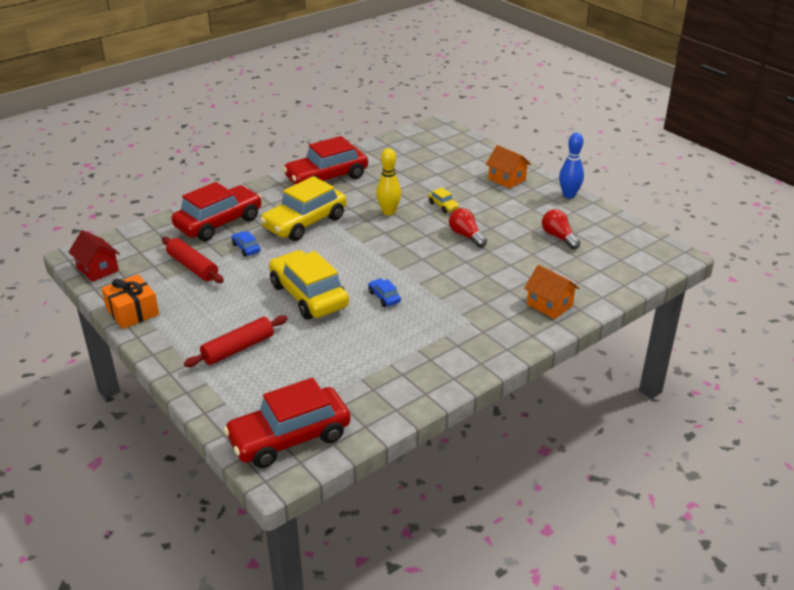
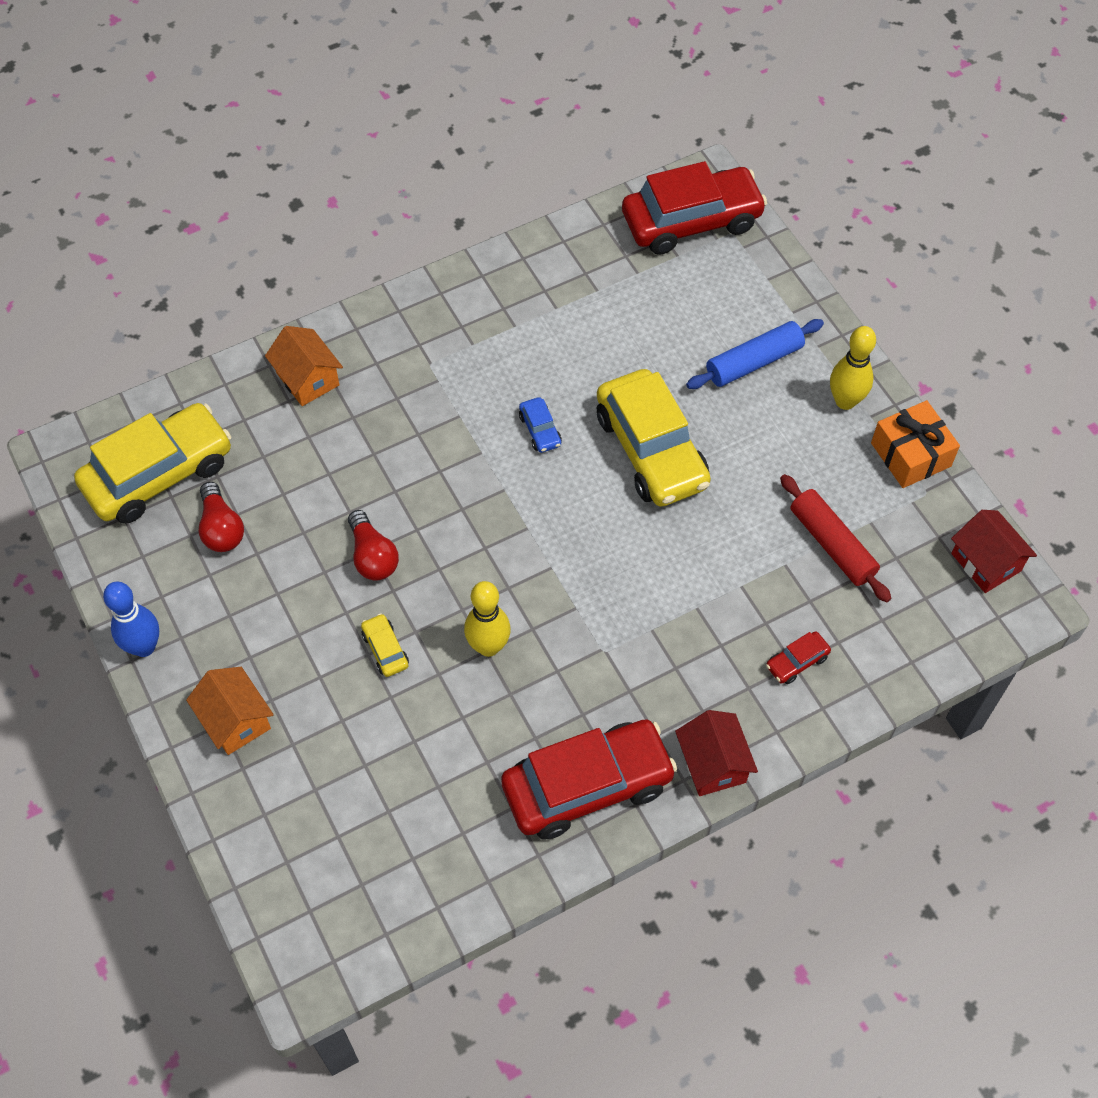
camera: 170 degrees left, 25 degrees up
red car [171,182,262,241] -> red car [766,631,831,684], size x0.41
red rolling pin [184,315,288,367] -> blue rolling pin [686,319,824,389]
blue car [232,231,261,257] -> none
yellow car [260,176,347,241] -> yellow car moved to [74,403,231,524]
none -> red house [675,710,758,796]
none -> yellow bowling pin [830,326,876,410]

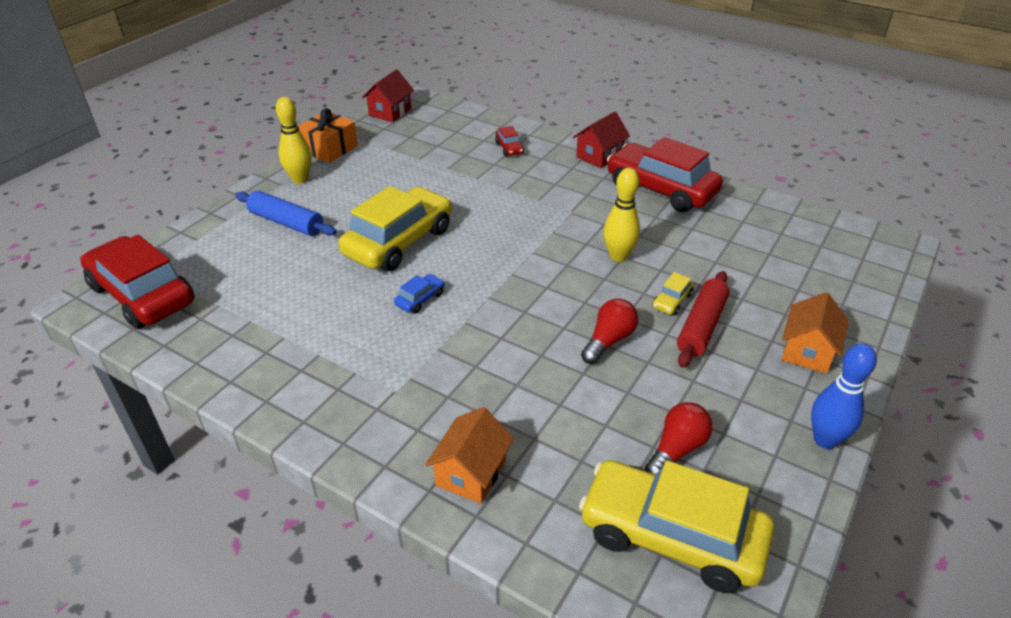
camera: 120 degrees left, 20 degrees down
red car [766,631,831,684] -> red car turned 45 degrees clockwise [495,126,524,156]
red rolling pin [780,474,891,602] -> red rolling pin moved to [677,271,730,368]

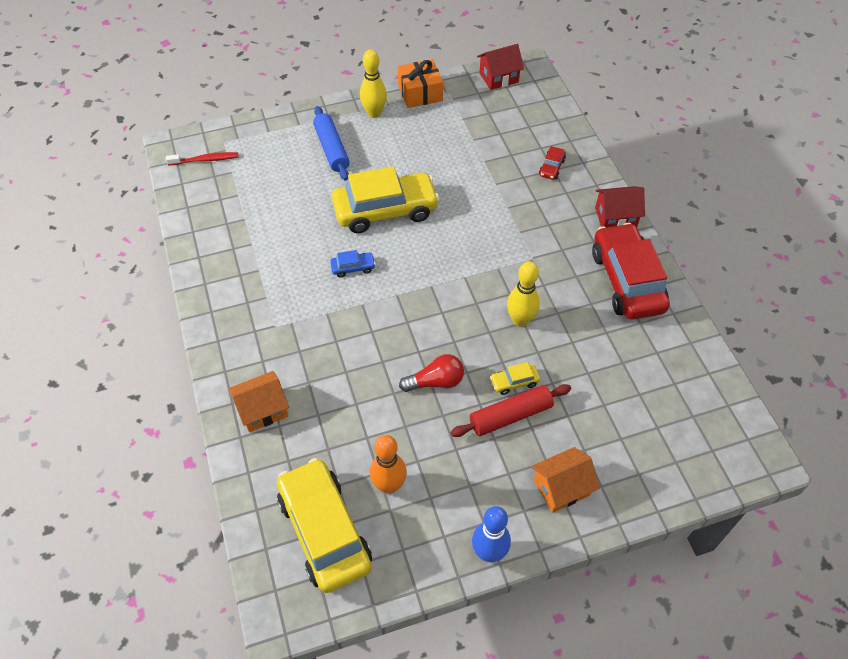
camera: 40 degrees right, 15 degrees up
red car [80,235,195,329] -> red toothbrush [166,152,238,166]
red light bulb [645,402,713,475] -> orange bowling pin [370,435,407,494]

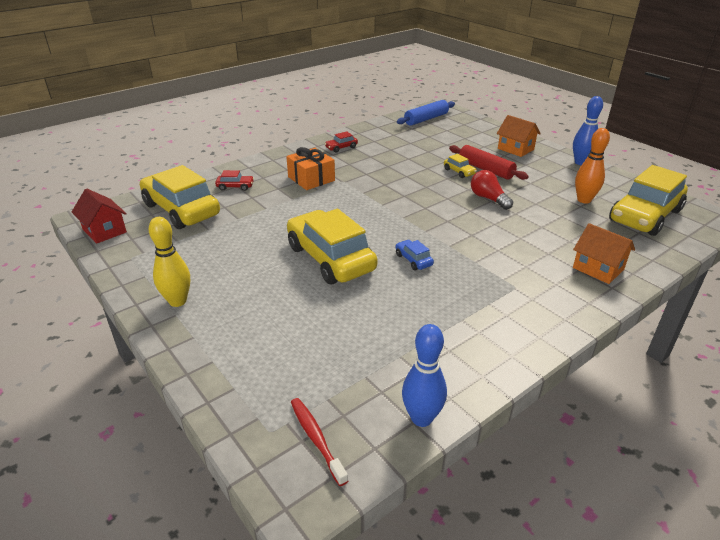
camera: 110 degrees left, 20 degrees down
blue rolling pin [313,106,350,181] -> blue rolling pin moved to [397,100,455,126]
orange gift [398,59,443,108] -> orange gift moved to [286,147,335,190]
yellow bowling pin [507,261,540,327] -> none
red car [592,223,670,320] -> red car [325,131,358,153], size x0.41
red house [595,186,645,228] -> none
none -> yellow car [140,165,220,229]
none -> blue bowling pin [402,324,447,427]

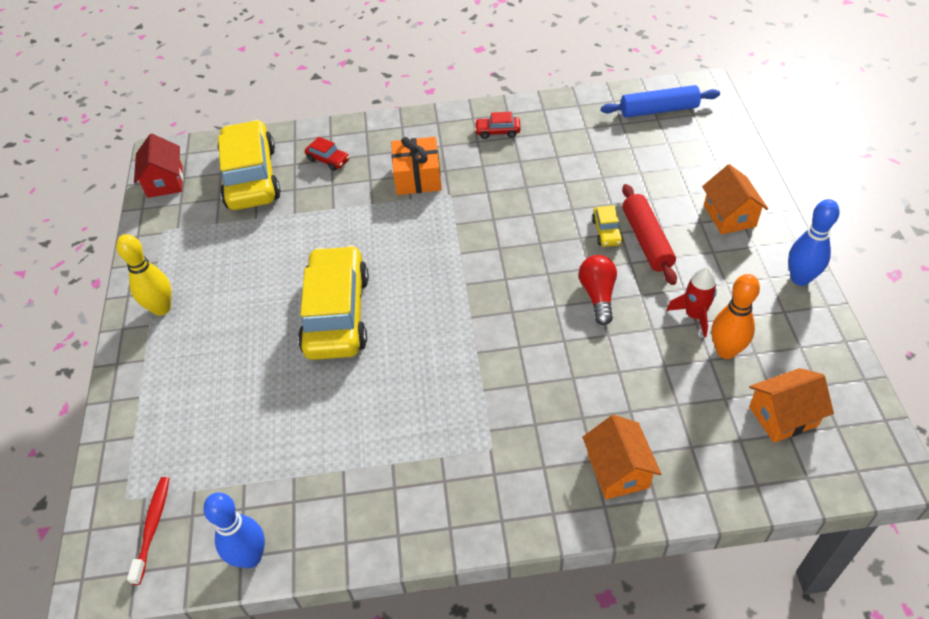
camera: 35 degrees right, 15 degrees up
blue car [395,240,434,270] -> none
yellow car [609,165,688,236] -> orange house [749,368,834,443]
none -> red rocket [666,266,717,337]

